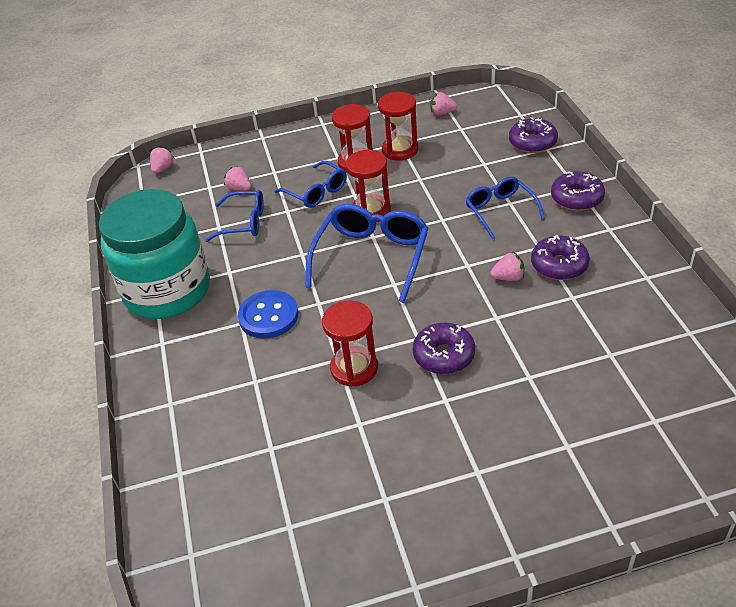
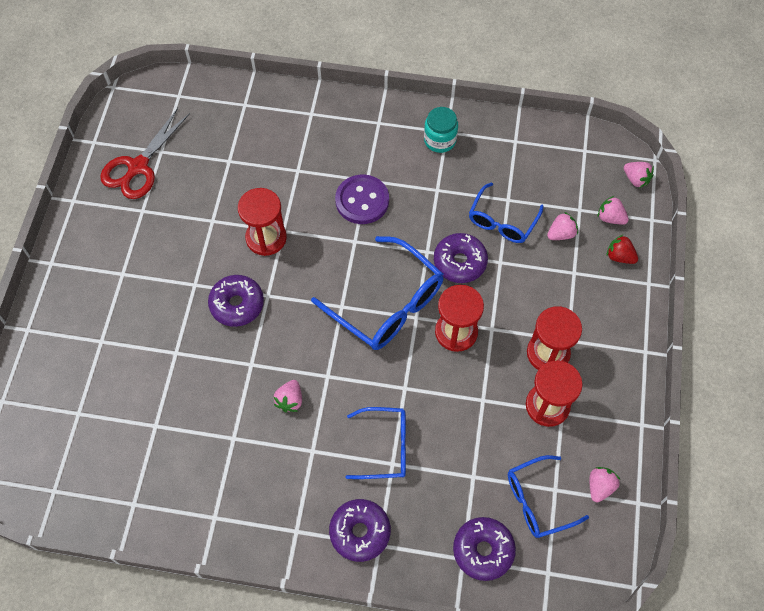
camera: 110 degrees right, 20 degrees up
turquoise jar [99,189,210,319] -> turquoise jar [424,107,458,153], size x0.40
blue button [238,290,298,339] -> purple button [335,174,389,224]
blue glasses [275,161,347,208] -> blue glasses moved to [508,455,589,538]
purple donut [531,235,590,280] -> purple donut moved to [434,233,488,283]
none -> red scissors [100,108,190,199]
none -> pink strawberry [598,196,629,225]
none -> red strawberry [606,234,638,264]

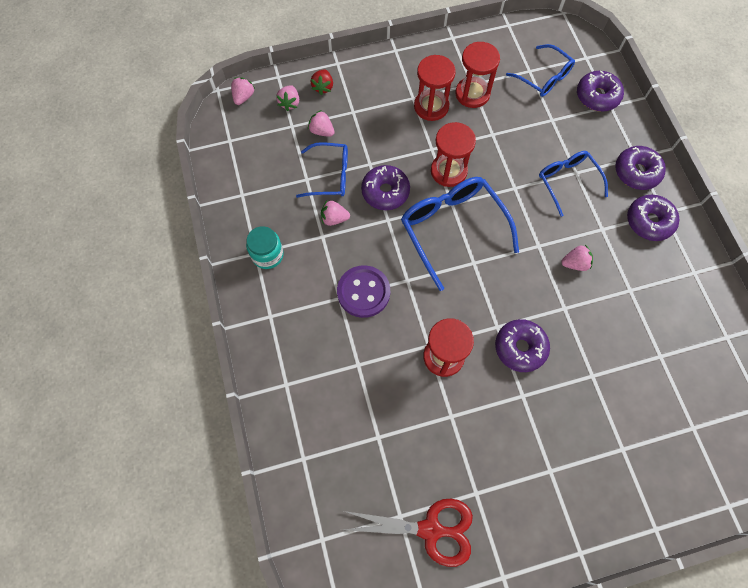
camera: 115 degrees left, 5 degrees up
blue glasses [311,236,443,350] -> blue glasses turned 45 degrees counterclockwise [401,177,519,291]
pink strawberry [590,467,621,503] -> pink strawberry moved to [321,201,350,226]
none -> purple donut [627,195,679,241]

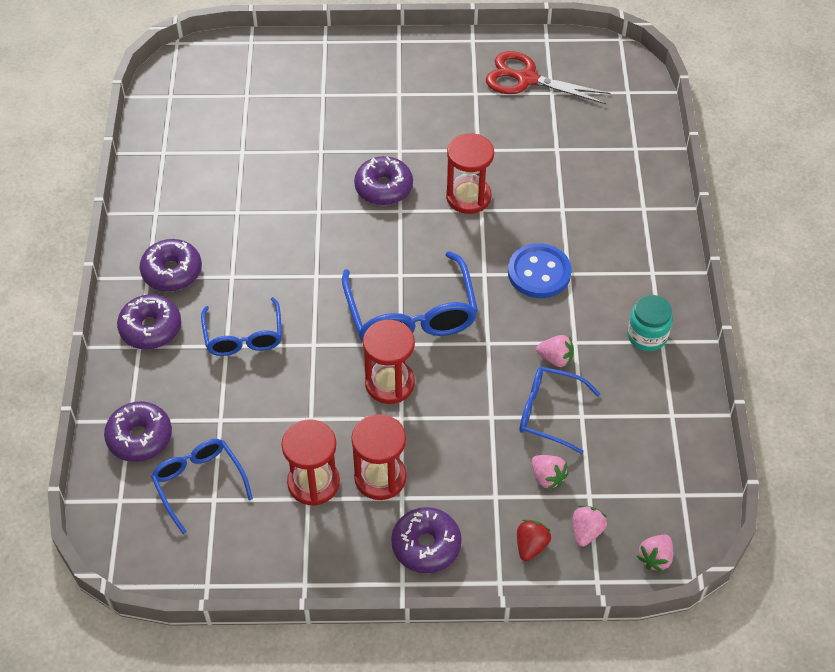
camera: 165 degrees left, 15 degrees down
purple button [337,265,390,318] -> blue button [508,243,572,298]
purple donut [361,165,410,210] -> purple donut moved to [391,507,462,573]
pink strawberry [561,245,593,271] -> none

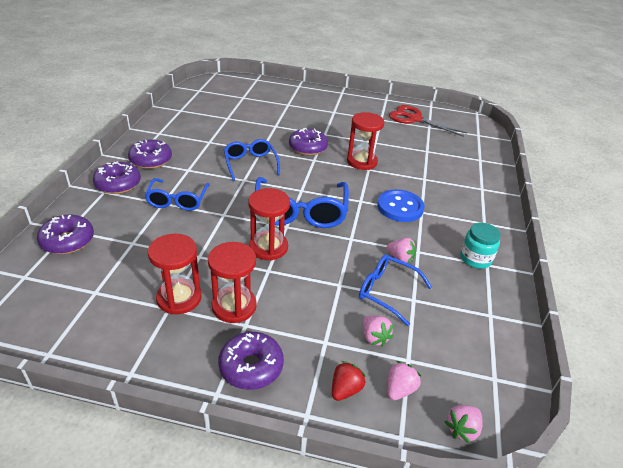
camera: 10 degrees right, 15 degrees down
blue glasses [151,439,253,534] -> blue glasses moved to [224,139,280,181]

